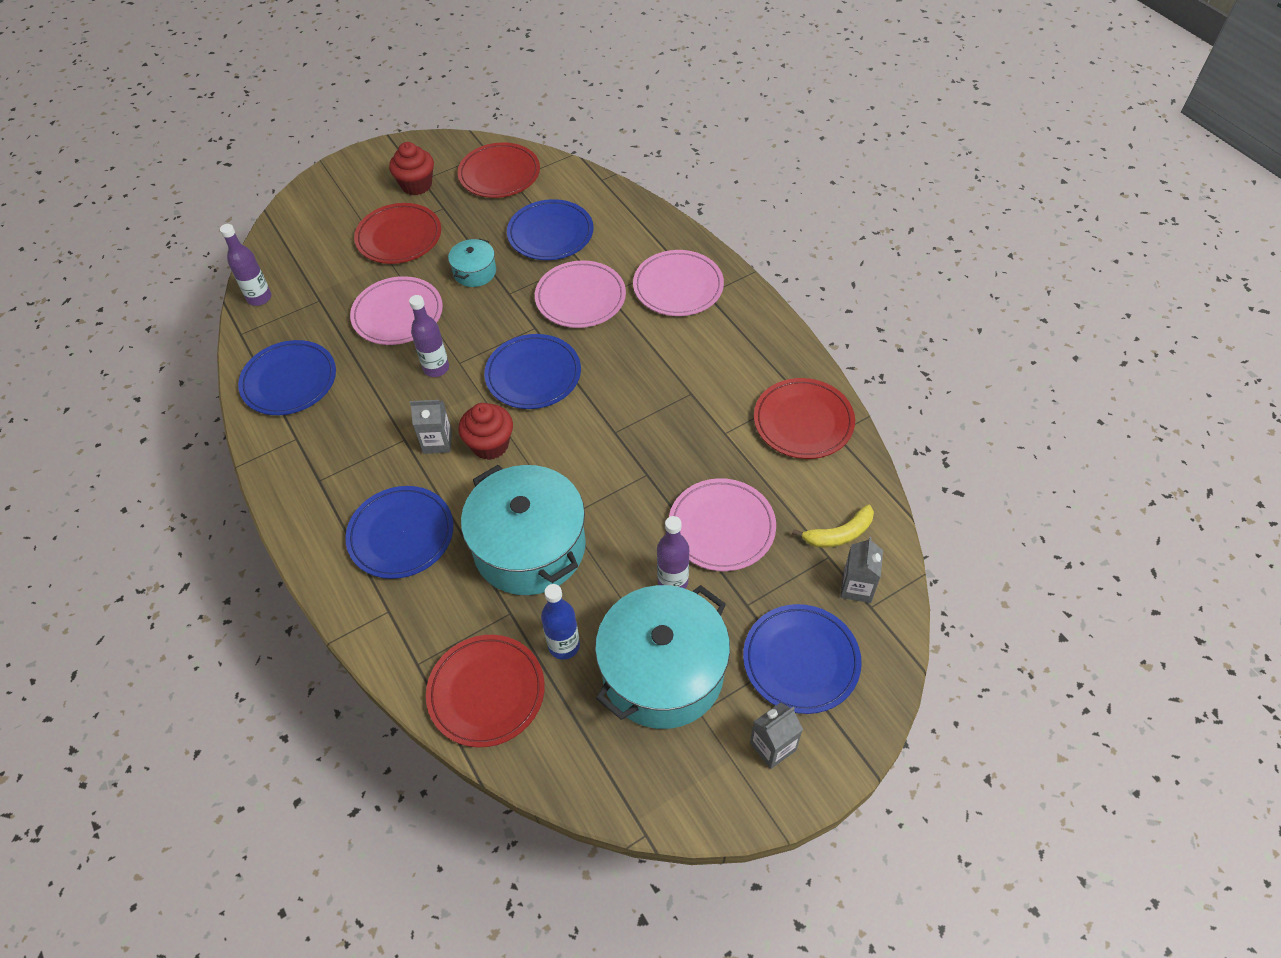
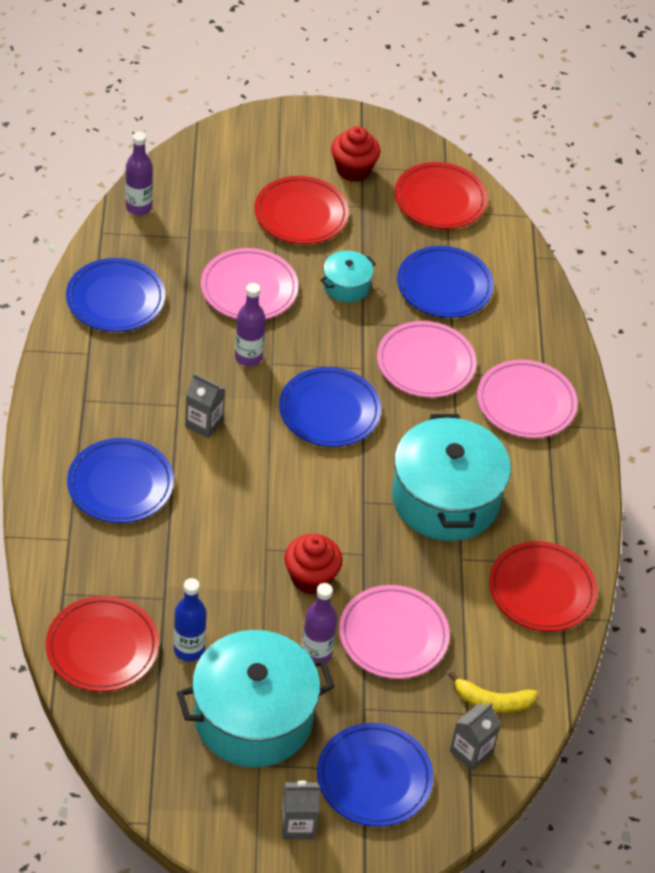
camera: 25 degrees right, 5 degrees down
red cupcake [458,403,513,460] -> red cupcake moved to [284,534,343,594]
turquoise pot [461,465,586,595] -> turquoise pot moved to [392,414,511,541]

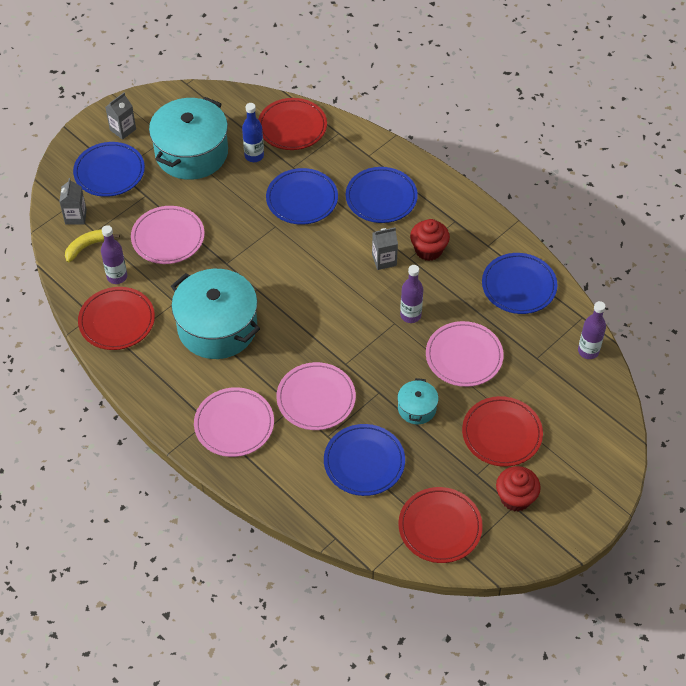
camera: 140 degrees right, 5 degrees up
blue plate [279,367,381,447] -> blue plate moved to [266,168,338,225]
red cupcake [284,534,343,594] -> red cupcake moved to [410,219,450,261]
purple bottle [302,583,337,663] -> purple bottle moved to [101,225,127,284]

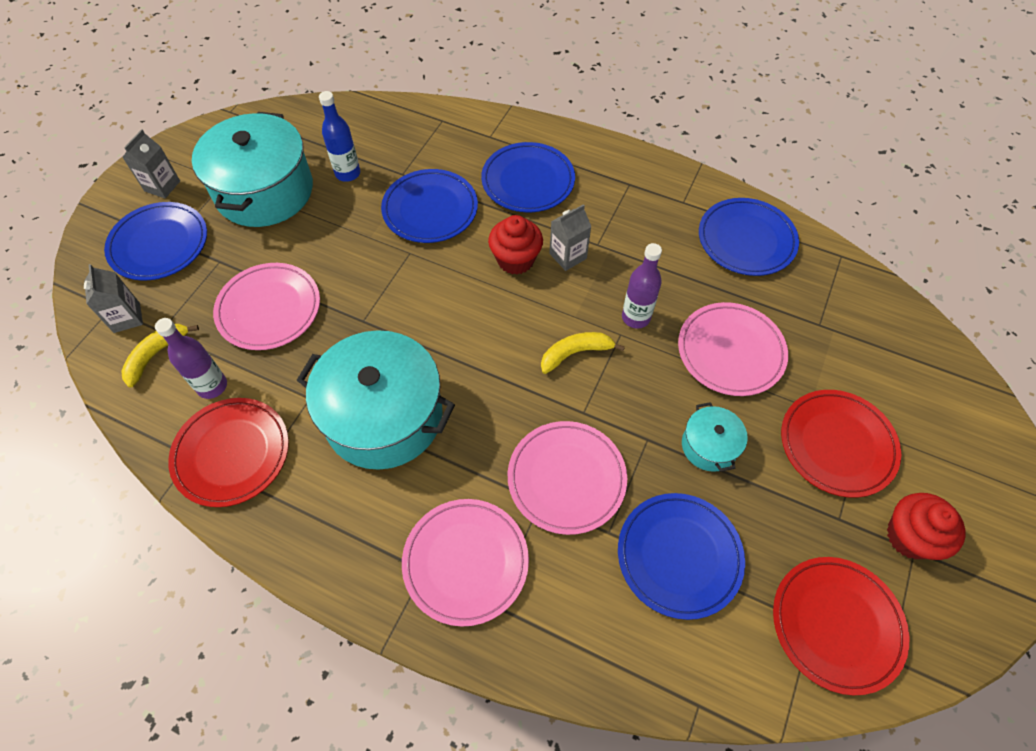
camera: 20 degrees left, 5 degrees up
red plate [258,98,327,150] -> none
red cupcake [410,219,450,261] -> red cupcake moved to [488,215,543,275]
purple bottle [578,301,606,359] -> none
none -> yellow banana [541,332,625,374]

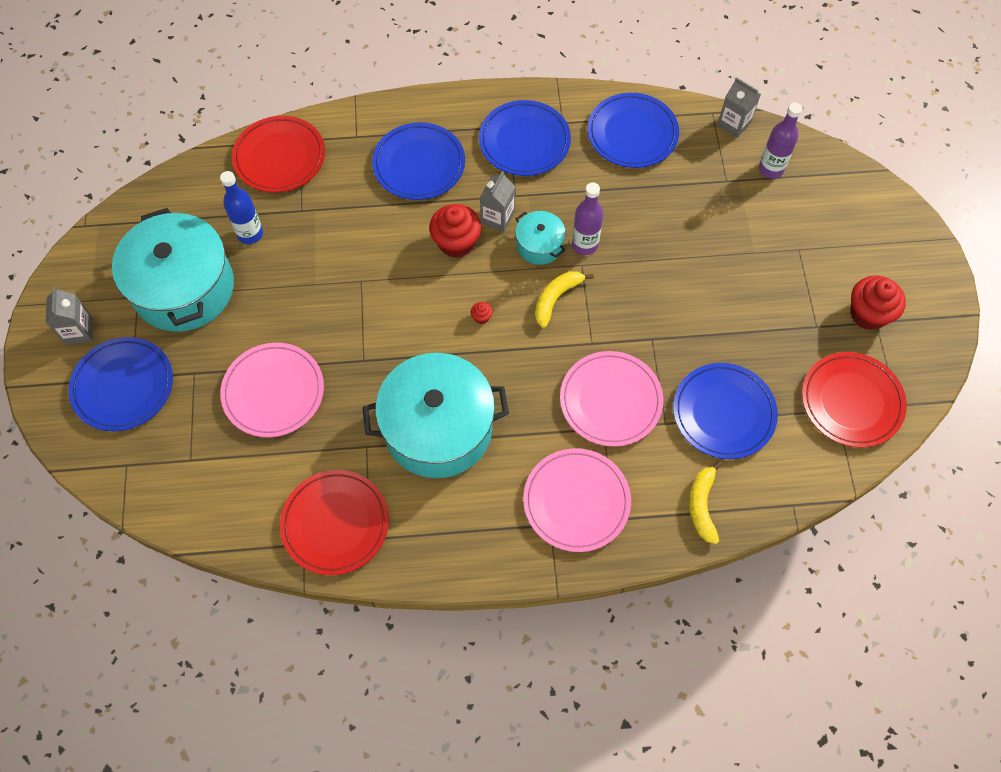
camera: 30 degrees left, 5 degrees up
grey carton [84,264,143,333] -> grey carton moved to [717,77,761,138]
yellow banana [121,324,199,388] -> yellow banana moved to [689,461,723,544]
purple bottle [155,318,227,399] -> purple bottle moved to [759,102,802,179]
blue plate [381,169,478,243] -> blue plate moved to [479,100,571,176]
pink plate [678,302,788,396] -> none
turquoise pot [682,402,748,472] -> turquoise pot moved to [515,211,566,265]
red plate [781,390,901,498] -> red plate moved to [232,116,325,193]
none -> red cupcake [471,302,493,324]

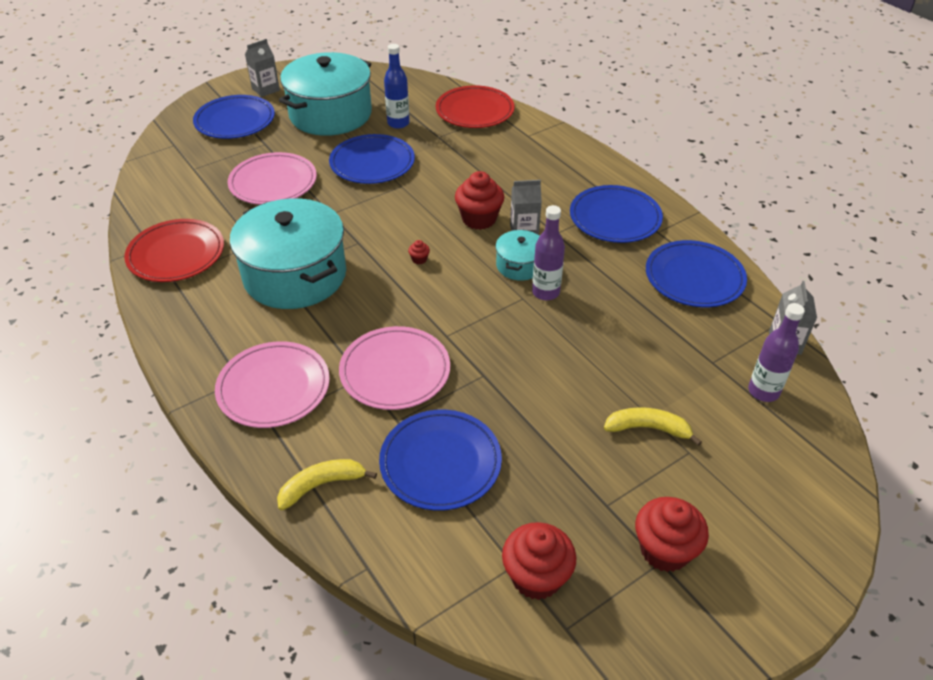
camera: 60 degrees right, 20 degrees down
blue plate [372,122,465,200] -> blue plate moved to [329,134,415,184]
yellow banana [535,271,594,328] -> yellow banana moved to [604,407,702,446]
red plate [802,352,907,448] -> red cupcake [502,522,576,600]

